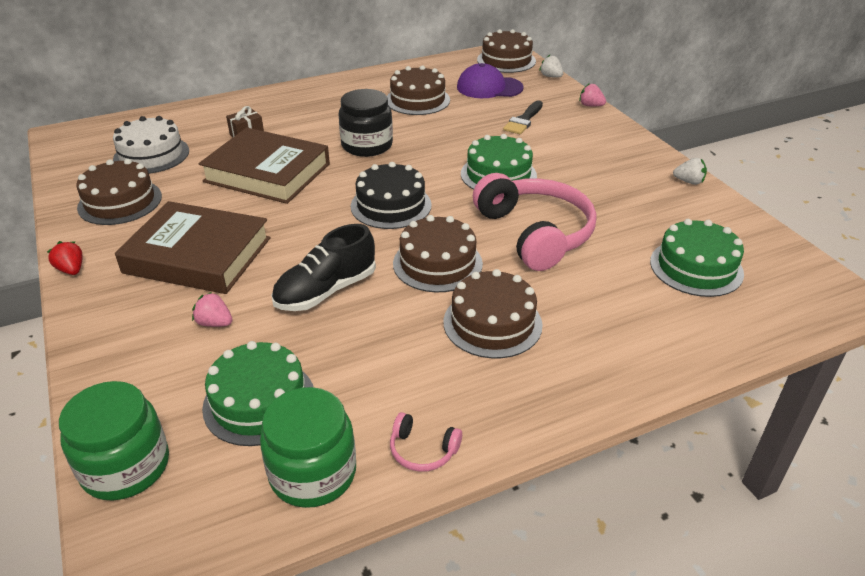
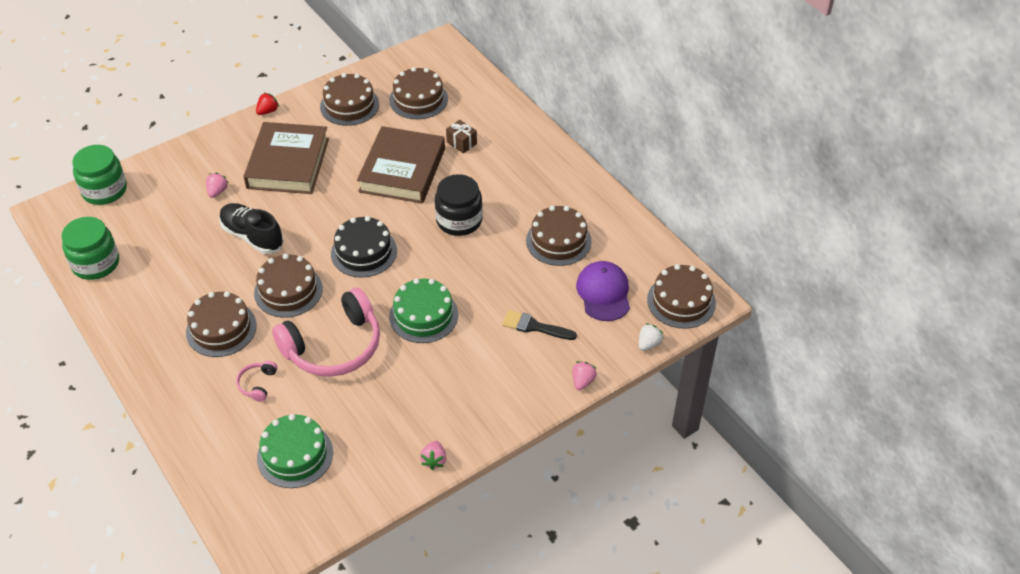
camera: 80 degrees right, 10 degrees up
white cake [113,116,189,174] -> brown cake [389,67,448,119]
green cake [202,341,313,446] -> none
pink headphones [390,412,462,472] -> pink headphones moved to [236,361,277,402]
white strawberry [673,158,707,185] -> pink strawberry [420,441,446,470]

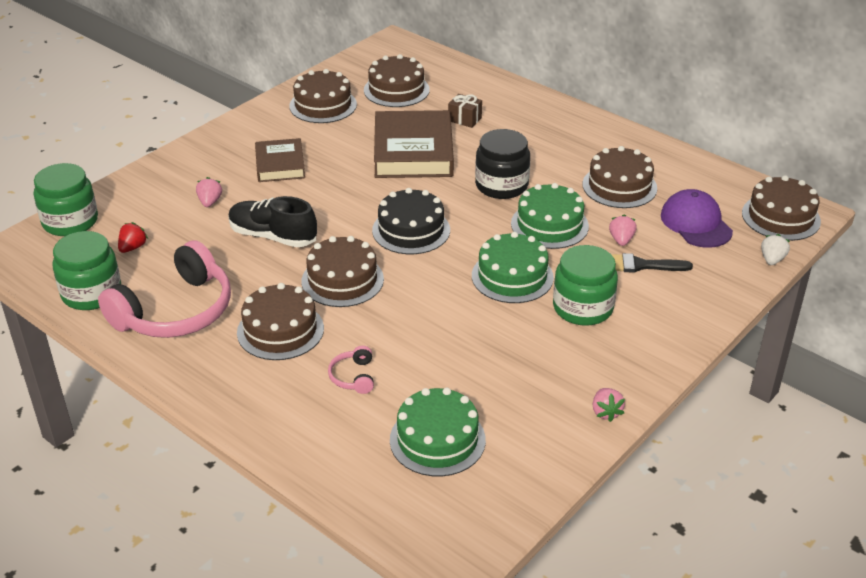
camera: 15 degrees left, 10 degrees down
brown book [244,122,329,194] -> brown book [255,138,305,182], size x0.59
red strawberry [256,93,279,115] -> red strawberry moved to [118,222,148,253]
pink headphones [272,288,380,377] -> pink headphones moved to [98,240,231,338]
pink strawberry [572,361,597,390] -> pink strawberry moved to [609,214,637,246]
none -> green cake [511,183,589,249]
none -> green jar [553,245,618,326]

